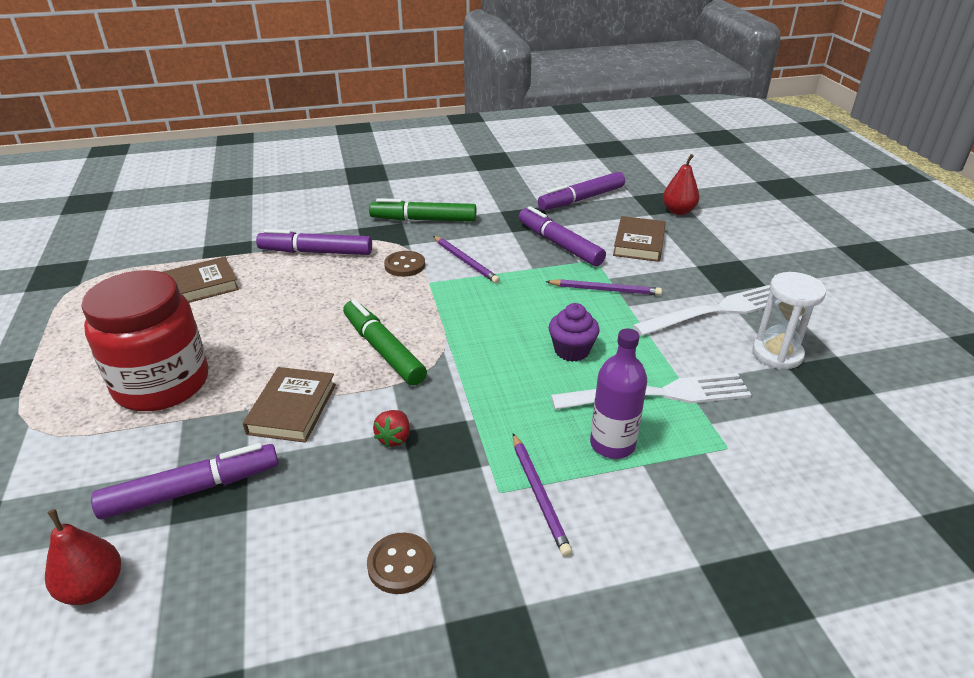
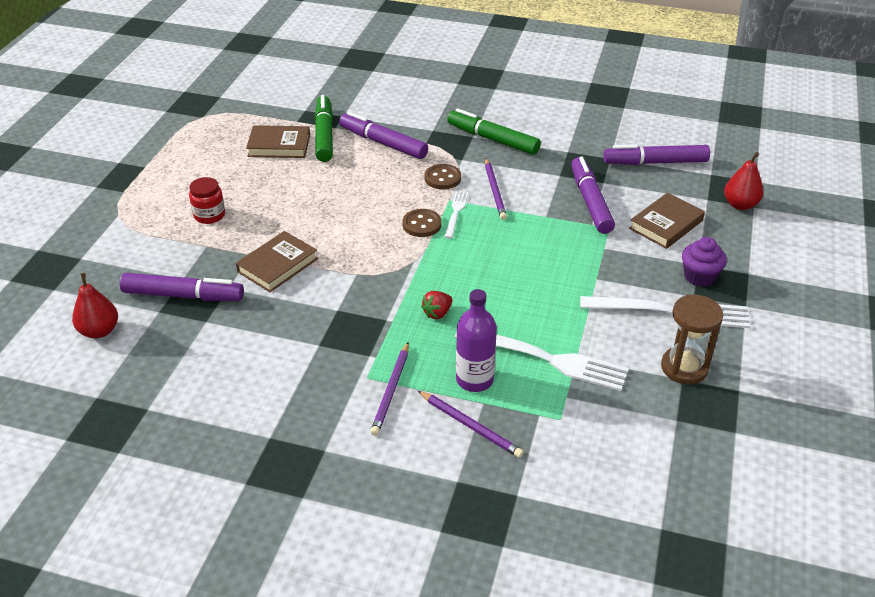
camera: 30 degrees right, 5 degrees up
red jar [81,270,208,411] -> red jar [189,177,225,224], size x0.45
green marker [343,299,427,385] -> green marker moved to [315,95,333,162]
brown button [367,533,434,594] -> brown button moved to [402,209,441,237]
red strawberry [373,410,410,448] -> red strawberry moved to [421,291,452,319]
purple pencil [545,279,662,295] -> purple pencil moved to [418,391,524,458]
purple cupcake [549,303,600,362] -> purple cupcake moved to [682,237,727,287]
white hourglass [752,272,826,369] -> brown hourglass [661,295,724,384]
none -> white fork [444,191,469,239]

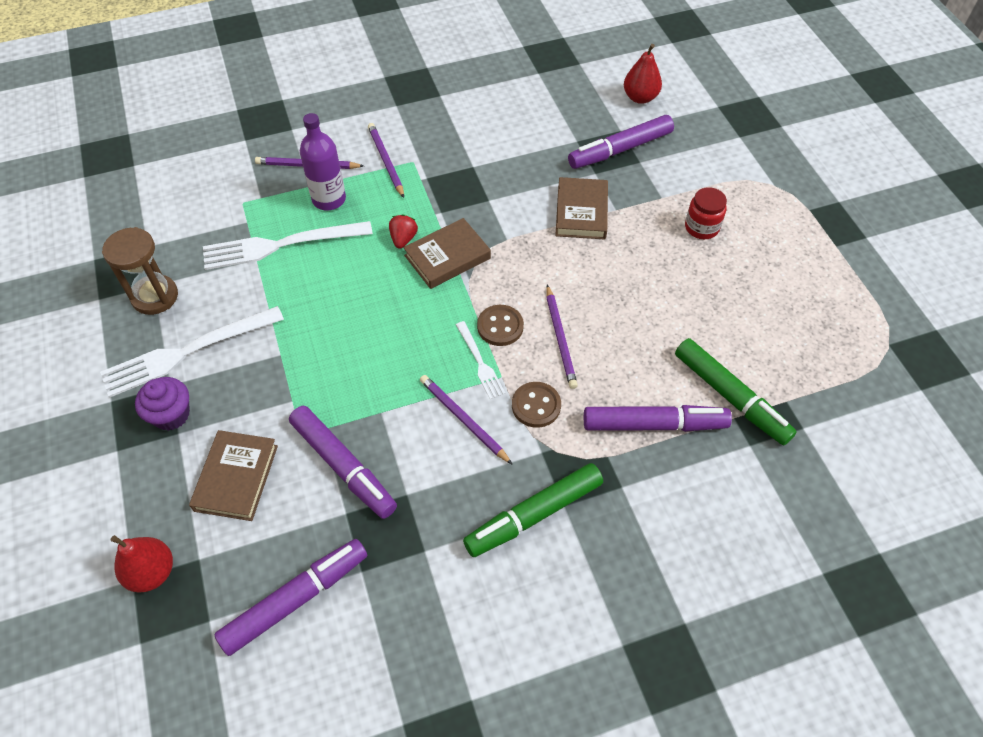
camera: 145 degrees right, 15 degrees up
brown book [246,125,310,158] -> brown book moved to [403,218,491,289]
green marker [447,109,541,155] -> green marker turned 150 degrees clockwise [463,463,603,557]
none -> purple pencil [546,285,578,389]

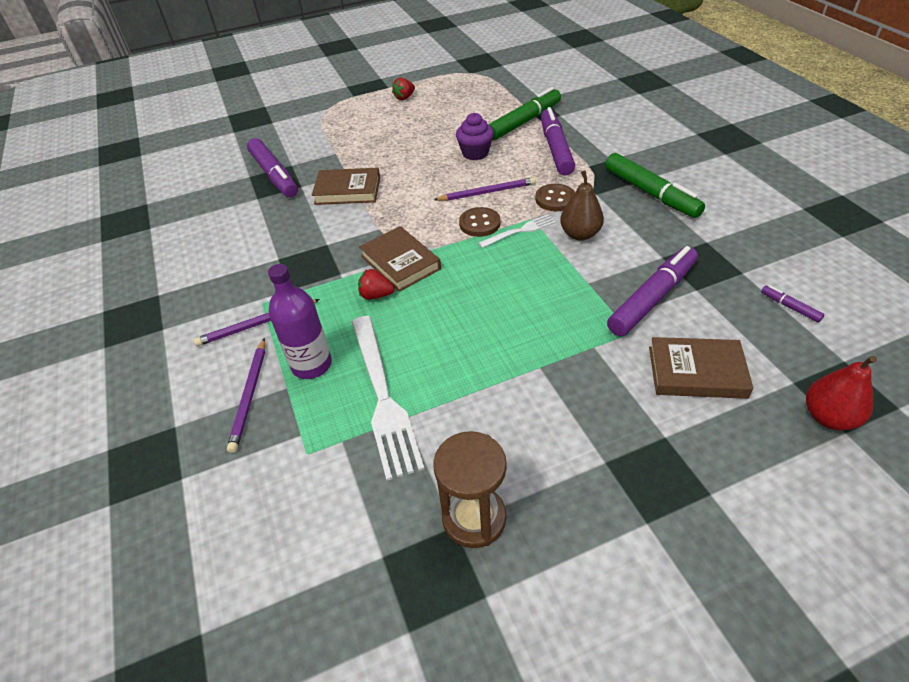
camera: 90 degrees left, 10 degrees down
white fork [100,306,284,398] -> none
purple cupcake [135,377,190,431] -> purple cupcake moved to [456,113,494,160]
purple marker [214,539,367,656] -> purple marker [761,285,824,323], size x0.43
purple pencil [420,375,512,464] -> brown pear [560,170,604,240]
red pear [624,44,662,104] -> none
red jar [685,187,727,239] -> none
none -> red strawberry [392,78,415,100]

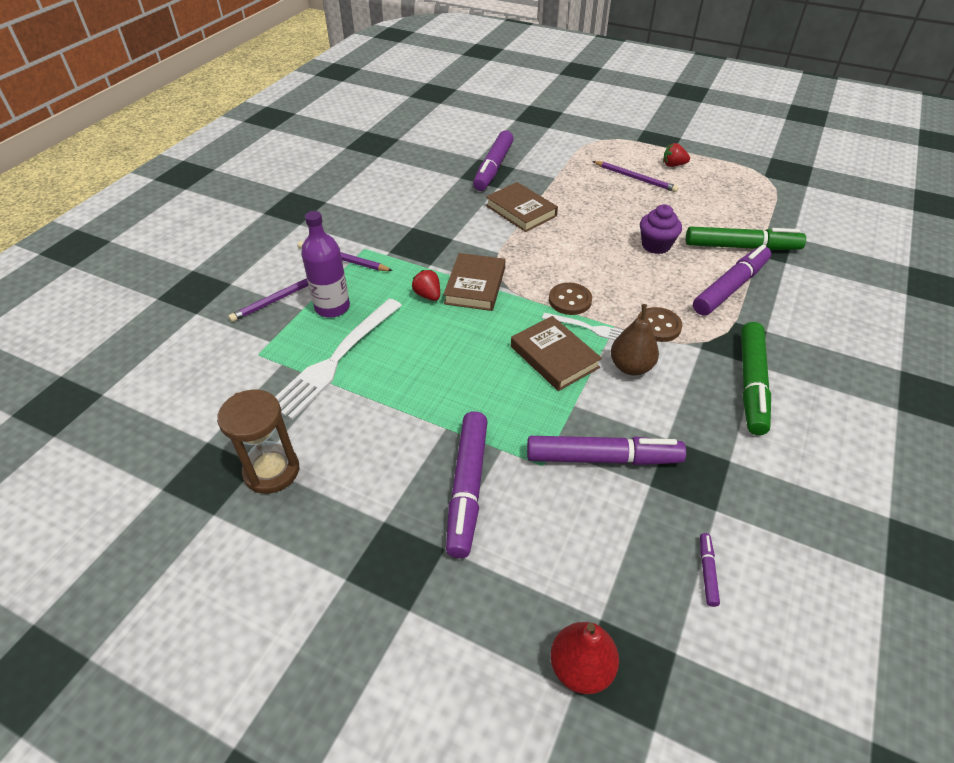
camera: 45 degrees right, 0 degrees up
purple pencil [434,177,536,201] -> purple pencil moved to [593,161,679,192]
brown book [649,337,754,399] -> brown book moved to [511,316,602,391]
none -> purple marker [446,411,488,558]

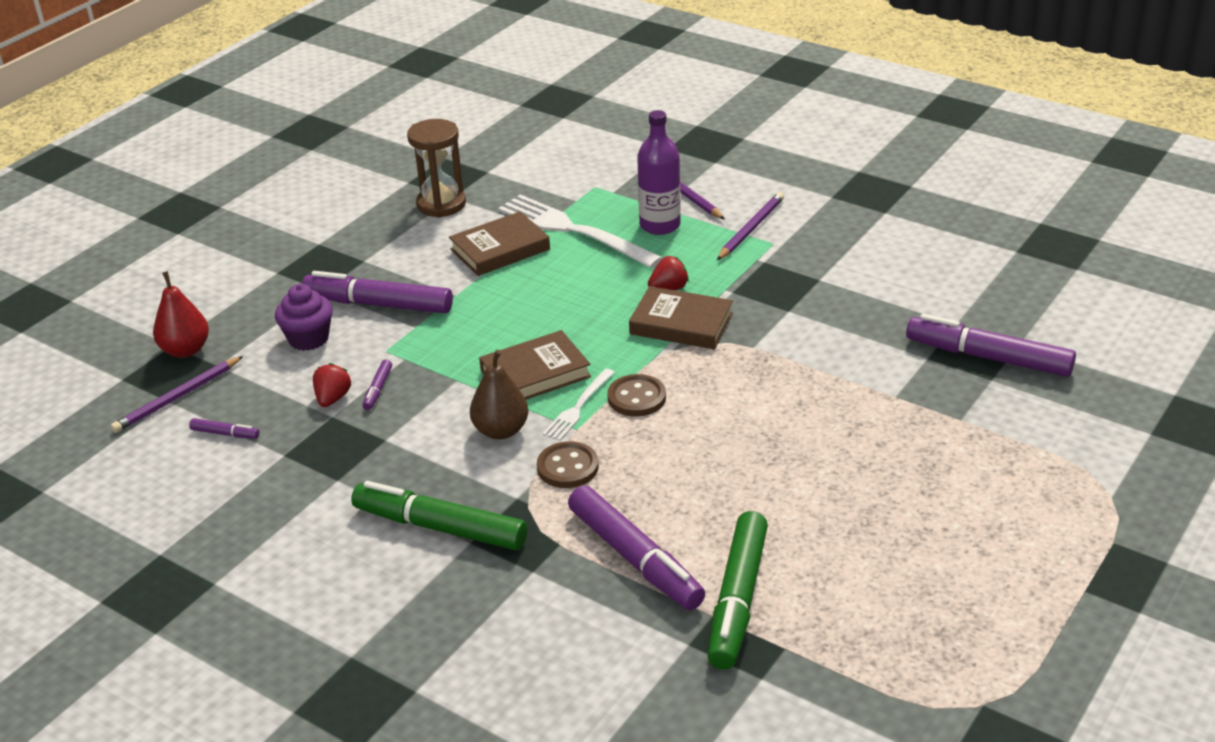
camera: 100 degrees right, 10 degrees down
brown book [486,182,558,232] -> brown book moved to [449,211,550,276]
purple marker [527,436,686,465] -> purple marker [362,360,392,410], size x0.43
purple pencil [593,161,679,192] -> purple pencil moved to [110,356,243,433]
purple cupcake [640,204,682,254] -> purple cupcake moved to [275,284,333,351]
red strawberry [663,143,690,167] -> red strawberry moved to [313,363,351,407]

